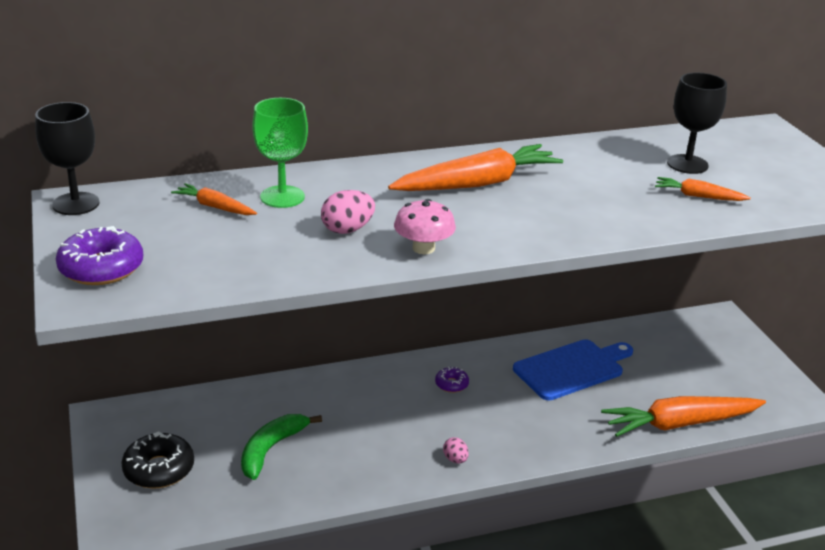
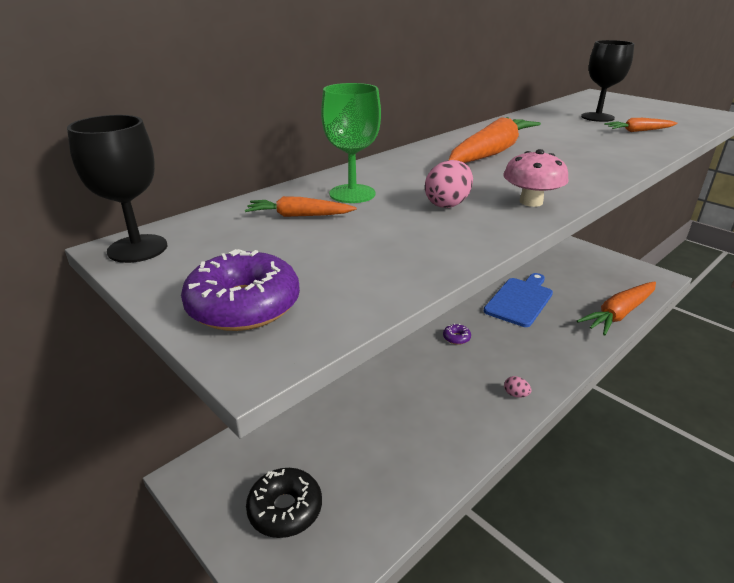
camera: 25 degrees left, 0 degrees up
green banana [241,414,322,480] -> none

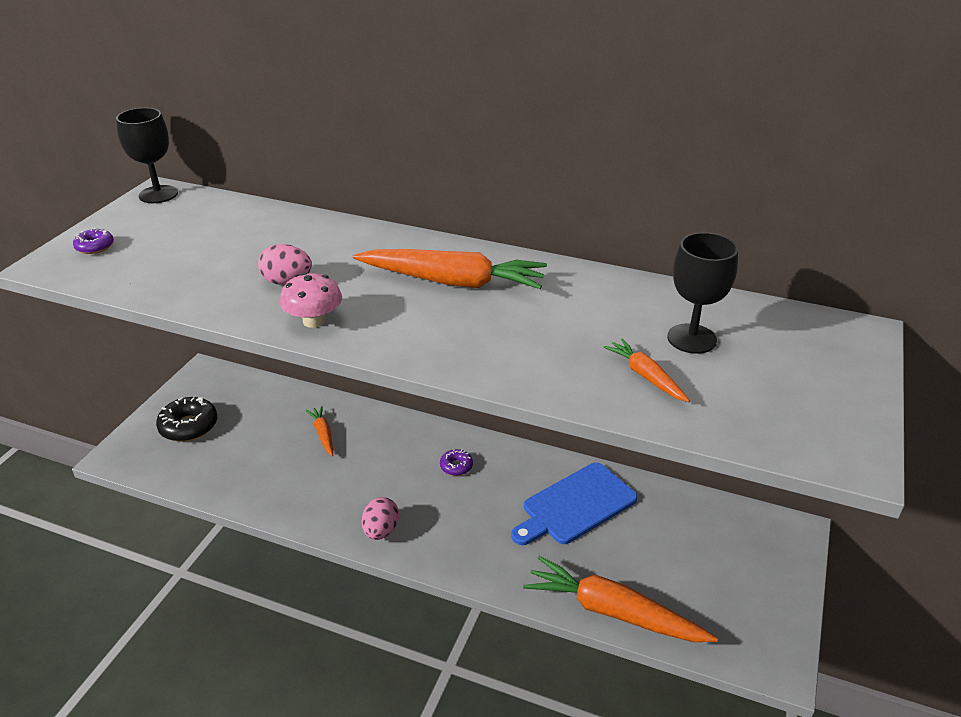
camera: 65 degrees right, 5 degrees up
purple donut [181,249,300,331] -> purple donut [73,228,114,254], size x0.54
orange carrot [245,196,357,217] -> orange carrot moved to [306,406,333,456]
green goblet [321,83,381,203] -> none
blue cutting board [484,273,553,327] -> blue cutting board turned 135 degrees clockwise [511,463,638,545]
pink egg [504,376,532,398] -> pink egg [362,497,399,540], size x1.59

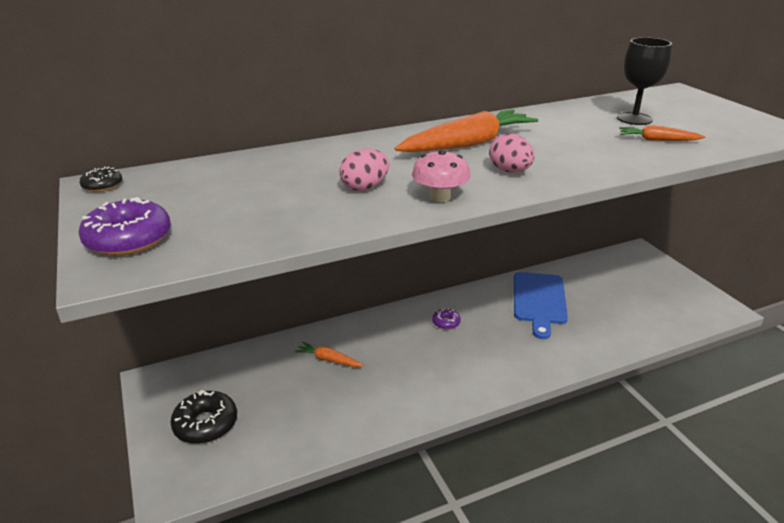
camera: 45 degrees left, 5 degrees down
purple donut [73,228,114,254] -> purple donut [78,197,171,256], size x1.85
black goblet [116,108,178,203] -> black donut [80,166,122,192]
pink egg [362,497,399,540] -> pink egg moved to [489,134,535,173]
orange carrot [523,556,718,642] -> none

